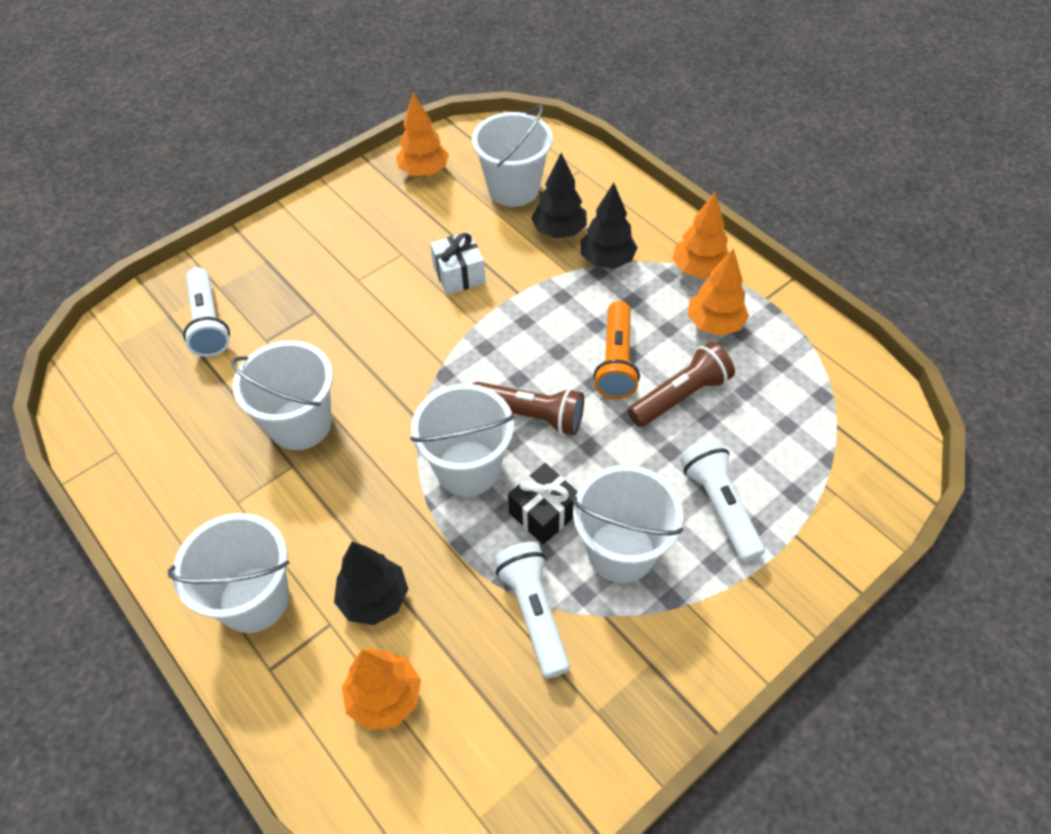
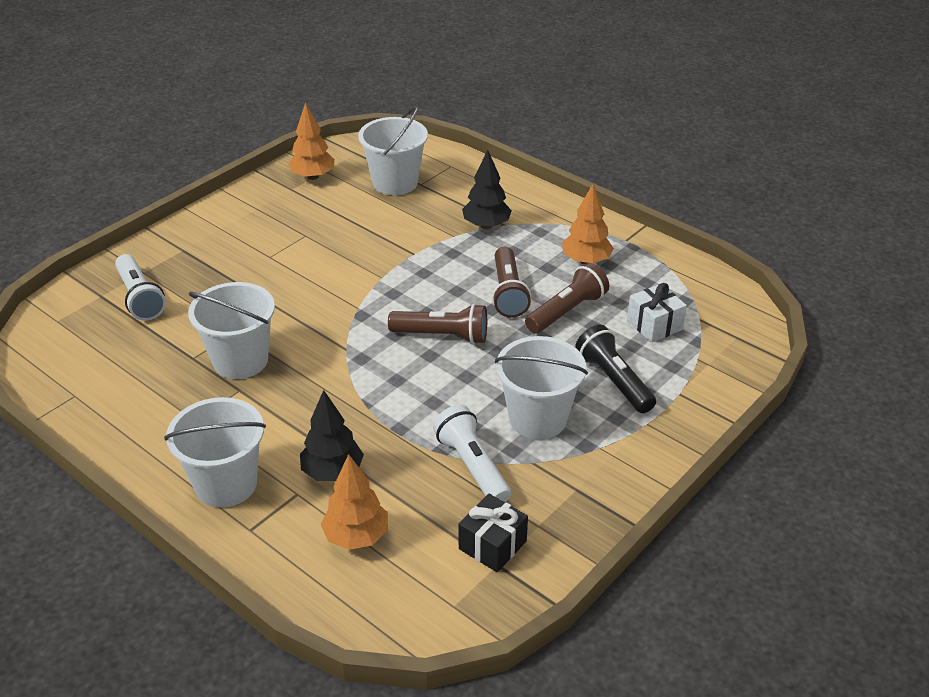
camera: 10 degrees left, 15 degrees down
white bucket [410,384,515,496] -> none
white gift [430,232,486,295] -> white gift moved to [627,283,687,343]
black gift [508,463,578,544] -> black gift moved to [459,494,528,572]
black tree [531,153,587,238] -> none
orange flashlight [594,301,640,399] -> brown flashlight [492,247,531,318]
orange tree [672,192,729,279] -> none
white flashlight [680,439,765,562] -> black flashlight [575,325,656,413]

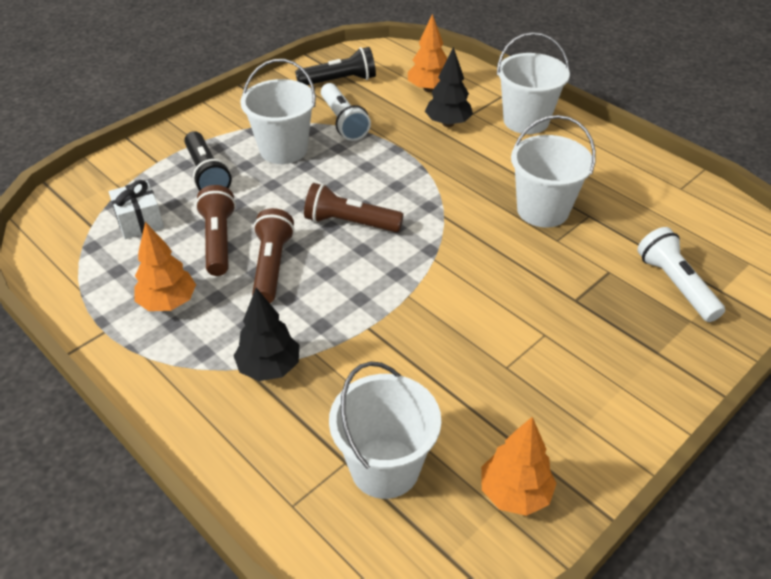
camera: 175 degrees left, 5 degrees up
black gift [459,494,528,572] -> black flashlight [295,47,376,85]
brown flashlight [525,263,609,333] -> brown flashlight turned 120 degrees clockwise [195,185,236,276]

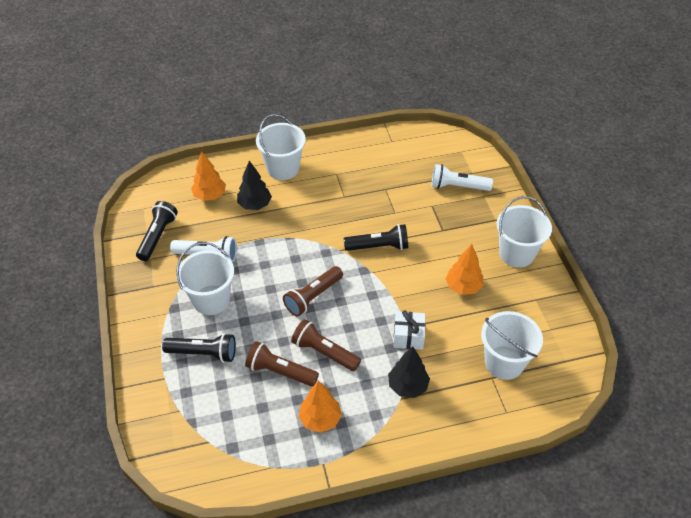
camera: 60 degrees left, 5 degrees up
white gift [109,180,164,239] -> white gift moved to [394,310,426,350]
orange tree [481,417,557,516] -> orange tree moved to [446,244,484,295]
white bucket [511,115,596,228] -> white bucket moved to [497,196,552,268]
none -> black flashlight [344,224,408,251]

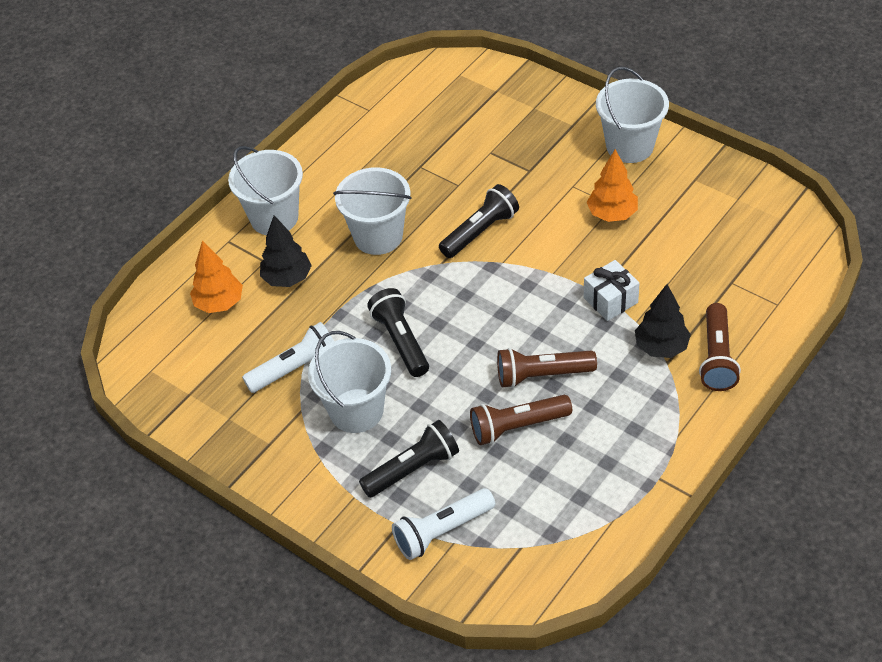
camera: 35 degrees left, 0 degrees up
black flashlight [136,201,178,261] -> black flashlight moved to [367,288,429,377]
brown flashlight [283,266,343,316] -> brown flashlight moved to [699,303,741,391]
orange tree [299,380,342,433] -> none
white flashlight [431,164,493,191] -> white flashlight moved to [392,488,495,560]
white bucket [481,311,543,380] -> white bucket moved to [333,167,412,255]

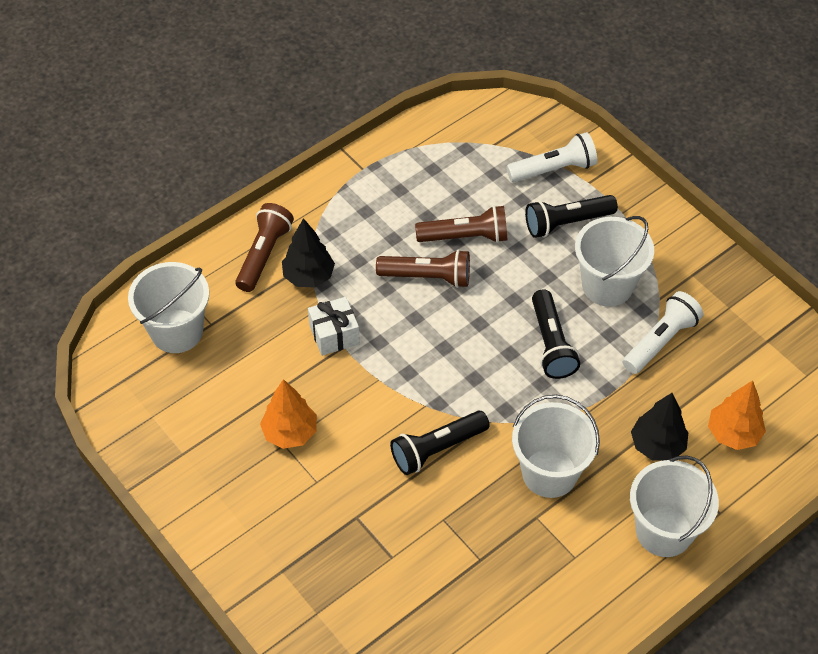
camera: 170 degrees left, 5 degrees up
white flashlight [242,322,334,393] -> white flashlight turned 150 degrees clockwise [623,291,703,374]
white bucket [596,67,669,163] -> white bucket moved to [128,262,209,353]

